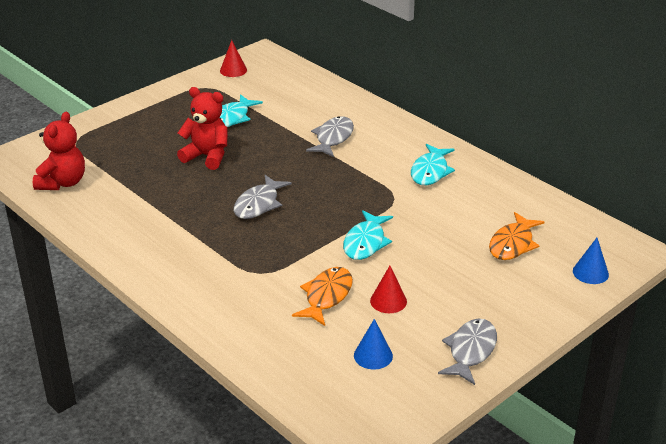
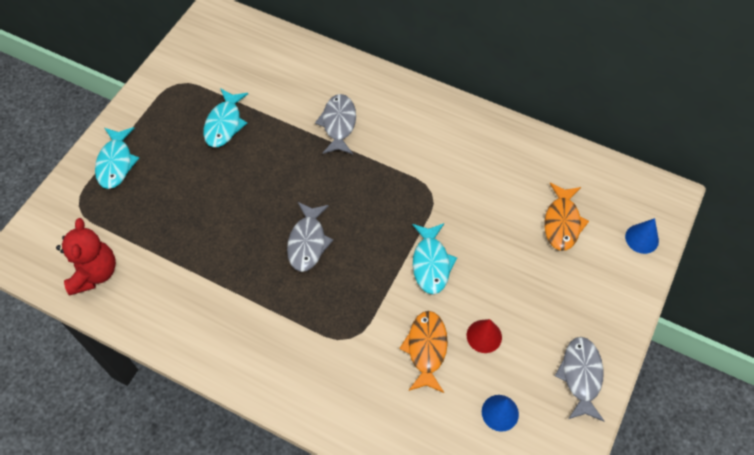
camera: 20 degrees left, 25 degrees up
red teddy bear [177,87,228,170] -> none
red cone [220,40,247,77] -> none
turquoise fish [411,144,455,185] -> turquoise fish moved to [95,127,139,189]

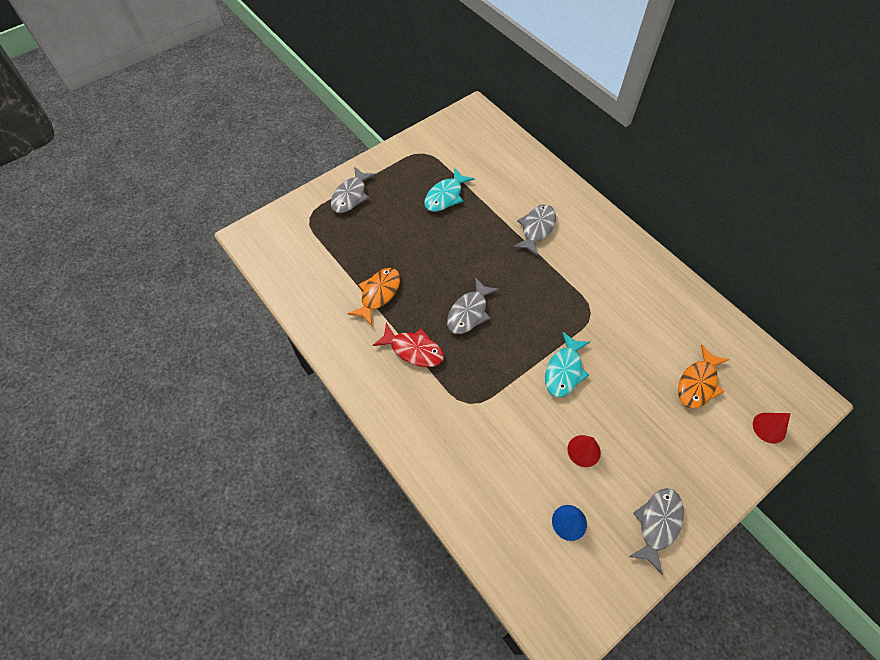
camera: 25 degrees right, 0 degrees up
red teddy bear [56,218,116,295] -> none
turquoise fish [95,127,139,189] -> grey fish [331,167,376,213]
orange fish [399,311,448,393] -> orange fish moved to [347,268,400,326]
blue cone [625,218,659,254] -> red cone [753,413,791,444]
none -> red fish [372,323,444,367]

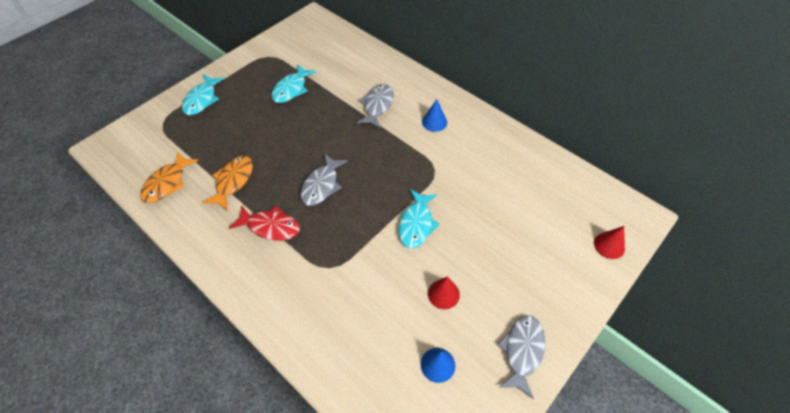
camera: 10 degrees left, 5 degrees down
grey fish [331,167,376,213] -> turquoise fish [182,74,225,115]
orange fish [678,344,729,408] -> orange fish moved to [140,152,198,203]
none -> blue cone [422,99,447,132]

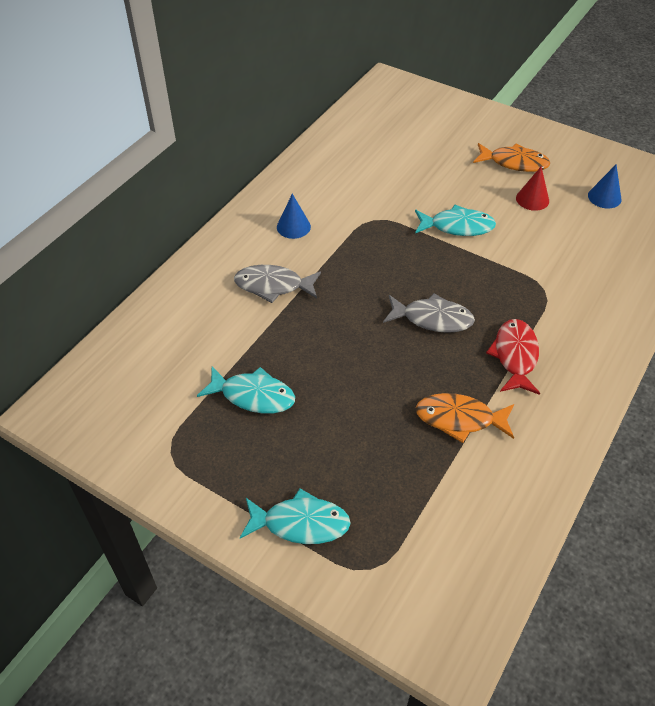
camera: 100 degrees left, 5 degrees down
orange fish [140,152,198,203] -> orange fish moved to [473,143,550,172]
grey fish [497,315,545,399] -> none
red cone [594,226,625,259] -> none

